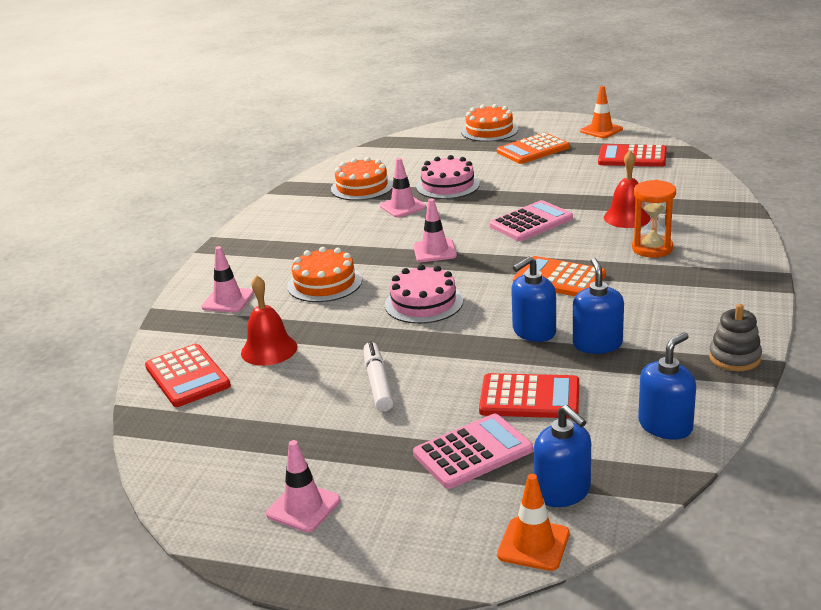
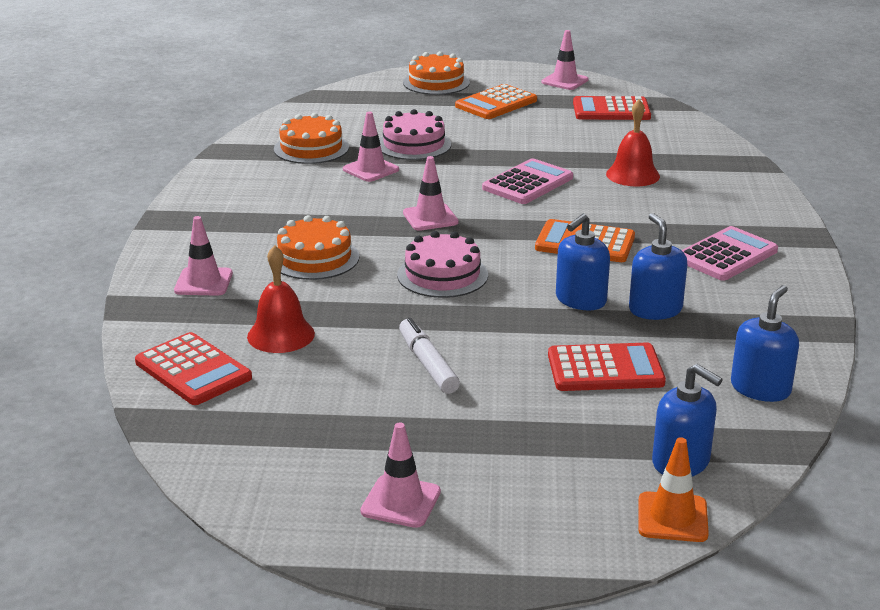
camera: 15 degrees left, 0 degrees up
pink calculator [413,414,533,489] -> pink calculator moved to [681,226,778,281]
orange traffic cone [580,86,623,138] -> pink traffic cone [541,30,589,90]
orange hourglass [632,180,676,258] -> none
grey stacking toy [709,304,762,371] -> none

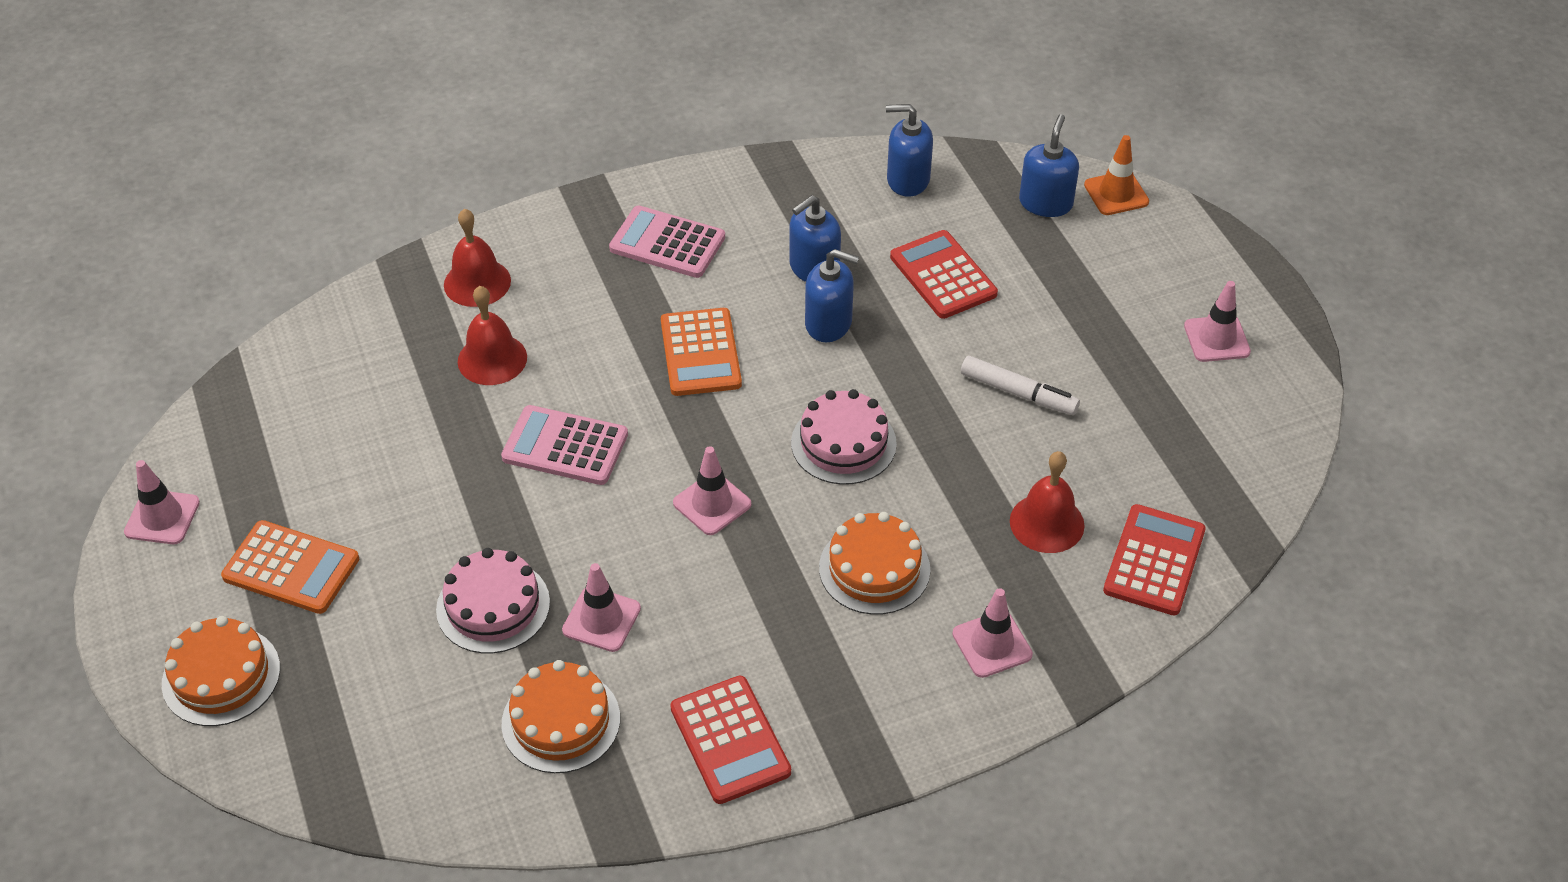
camera: 115 degrees left, 20 degrees up
white marker [399,318,460,394] -> white marker turned 105 degrees counterclockwise [961,356,1080,415]
red calculator [573,96,651,120] -> red calculator moved to [670,676,791,804]
none -> red bell [444,208,511,307]

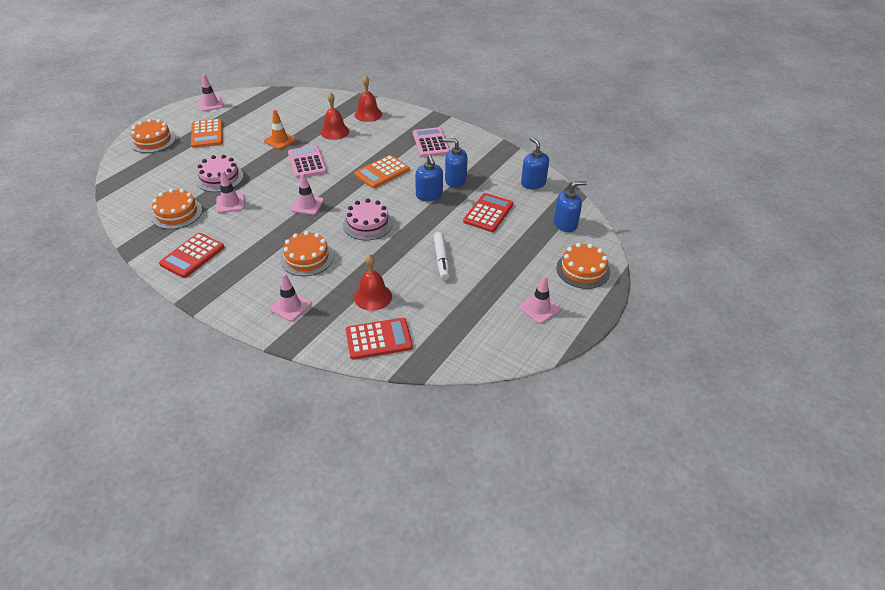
camera: 55 degrees right, 5 degrees down
orange traffic cone [1084,135,1149,215] -> orange traffic cone moved to [264,110,296,149]
none -> orange cake [556,243,610,289]

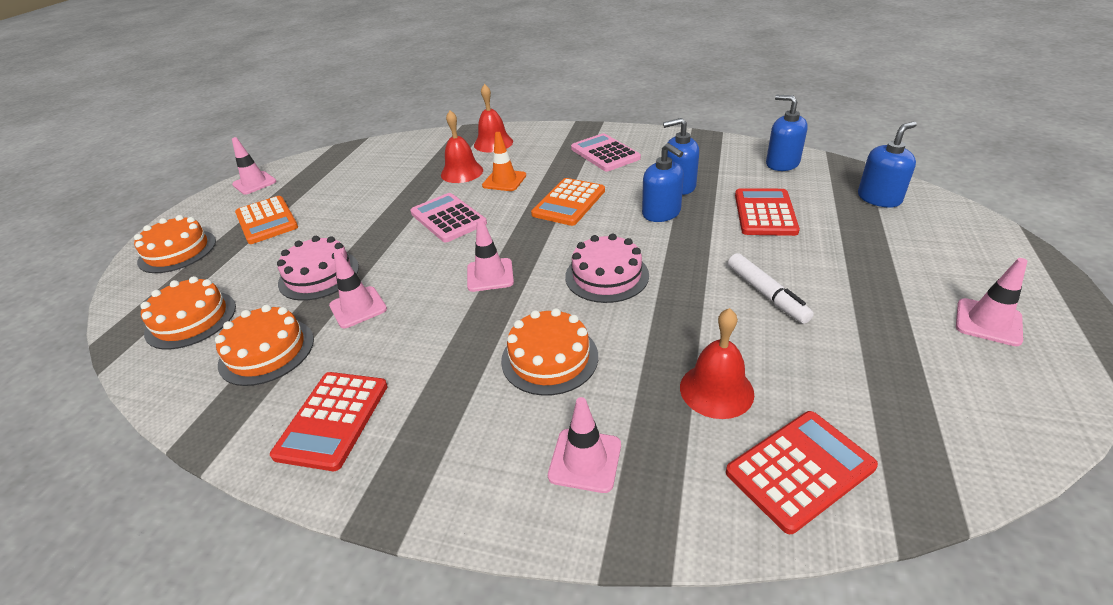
camera: 15 degrees left, 5 degrees down
orange traffic cone [264,110,296,149] -> orange traffic cone moved to [482,132,526,191]
orange cake [556,243,610,289] -> orange cake moved to [140,276,236,349]

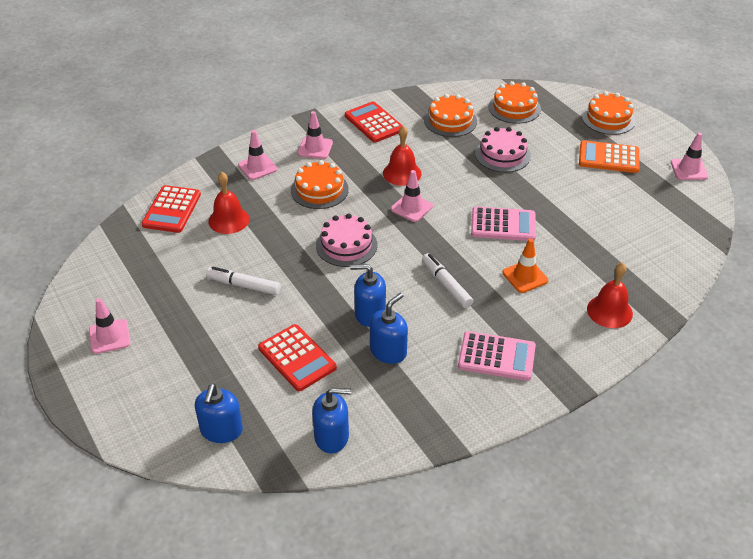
camera: 130 degrees right, 5 degrees up
pink traffic cone [329,251,387,328] -> pink traffic cone moved to [298,111,333,159]
red bell [441,110,483,183] -> red bell moved to [383,126,422,186]
orange calculator [531,178,605,226] -> white marker [422,253,473,308]

